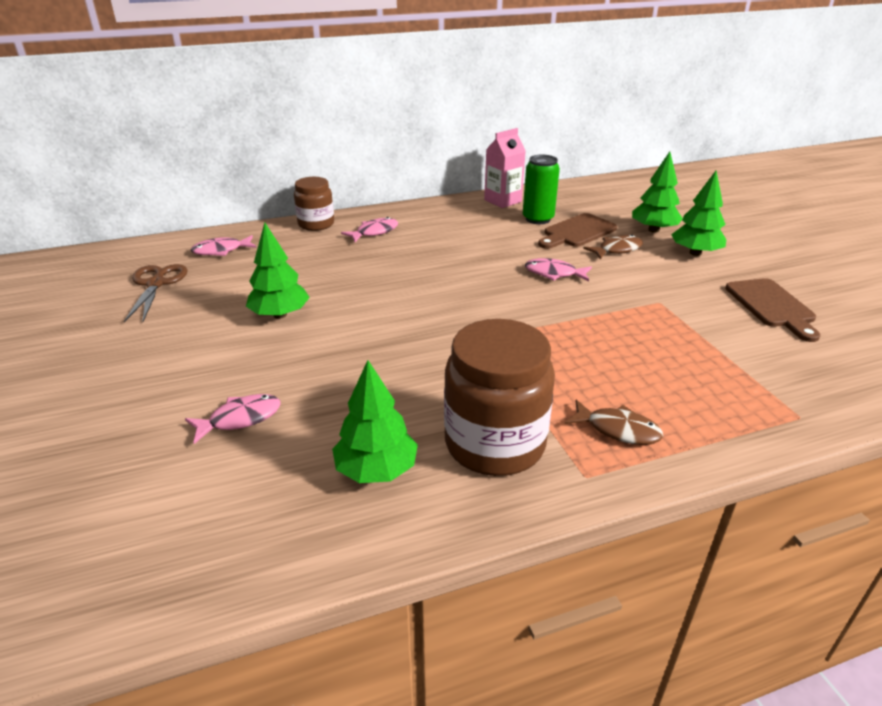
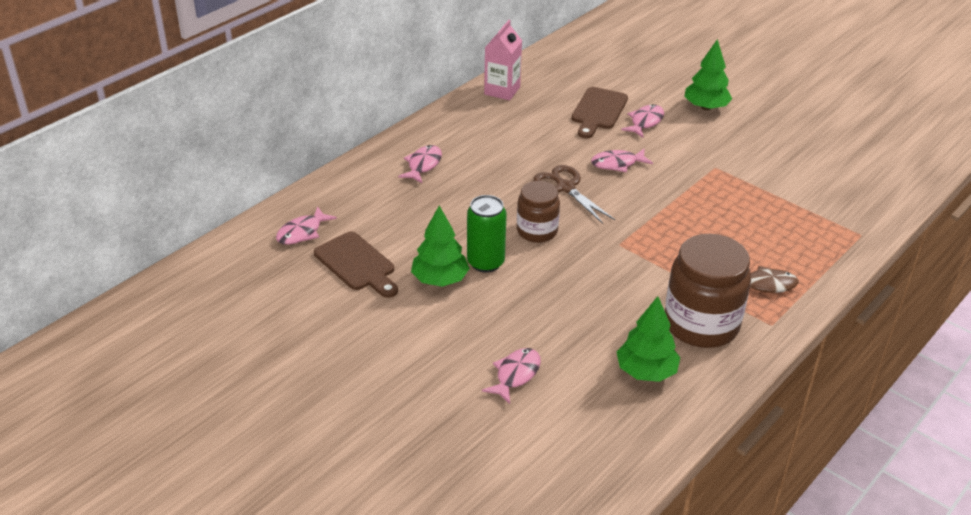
camera: 30 degrees left, 5 degrees up
brown scissors [124,264,188,322] -> brown scissors moved to [533,165,615,224]
brown jar [294,177,334,231] -> brown jar moved to [517,181,560,243]
green can [523,155,560,224] -> green can moved to [467,195,507,273]
brown fish [583,235,643,259] -> pink fish [621,104,664,138]
green tree [632,152,683,233] -> none
brown cutting board [725,278,820,342] -> brown cutting board moved to [314,232,398,298]

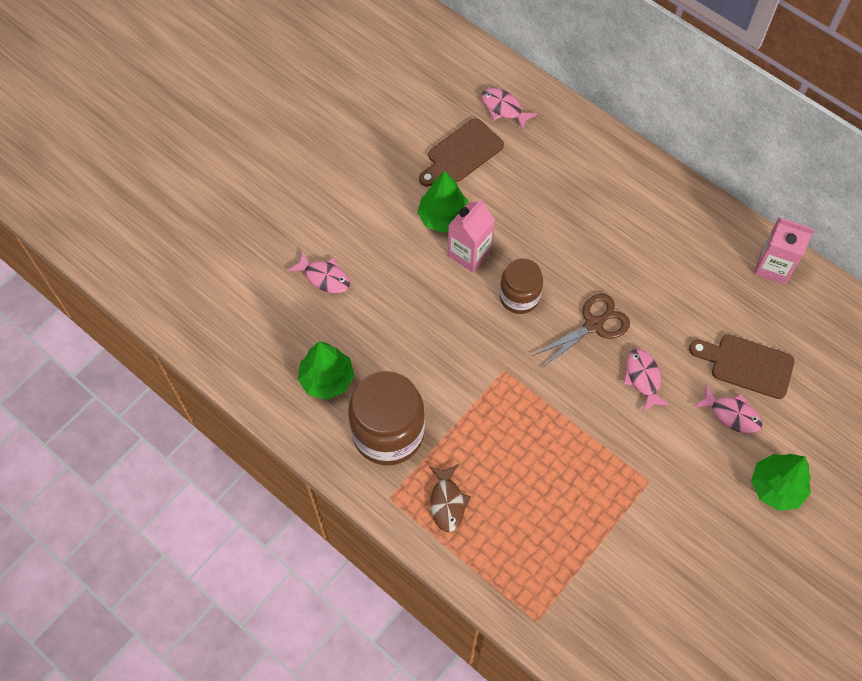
camera: 90 degrees right, 25 degrees up
pink fish [398,145,442,183] -> none
green can [467,195,507,273] -> pink carton [448,198,495,272]

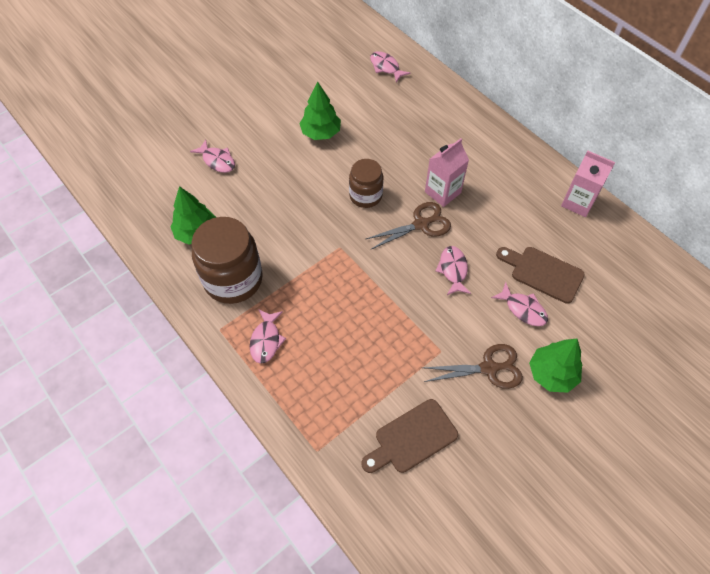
camera: 10 degrees right, 5 degrees down
brown cutting board [419,118,504,187] -> brown cutting board moved to [361,399,458,473]
brown fish [429,464,471,532] -> pink fish [250,309,286,364]
pink carton [448,198,495,272] -> pink carton moved to [425,138,469,207]
none -> brown scissors [423,344,523,389]

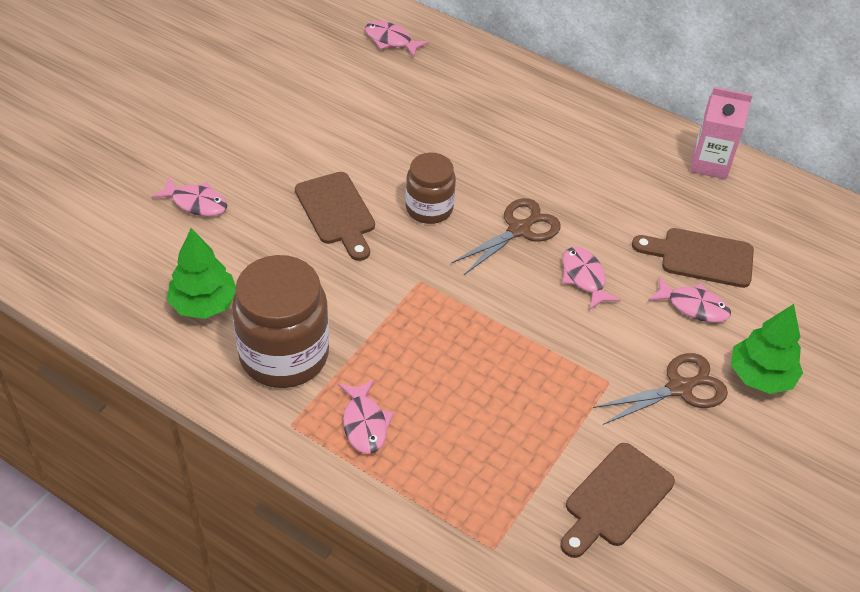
camera: 20 degrees left, 10 degrees down
green tree [299,81,341,140] -> none
pink carton [425,138,469,207] -> none
none -> brown cutting board [295,172,375,261]

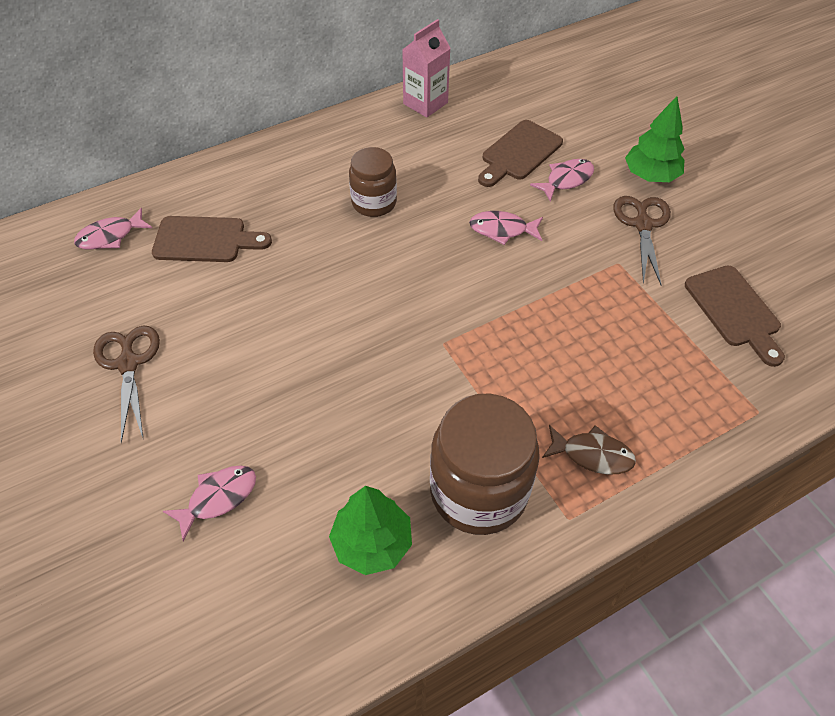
camera: 60 degrees left, 5 degrees up
brown cutting board [295,172,375,261] -> brown cutting board moved to [152,216,272,262]
pink fish [338,379,394,454] -> brown fish [542,425,636,475]
brown jar [406,152,456,224] -> brown jar moved to [349,147,397,217]
brown scissors [451,198,561,275] -> brown scissors moved to [93,325,160,443]

